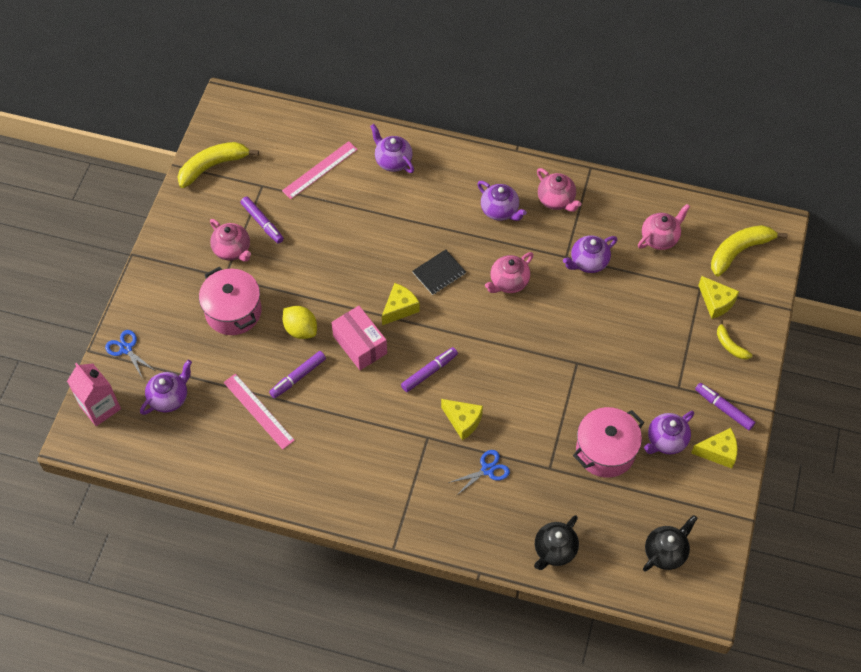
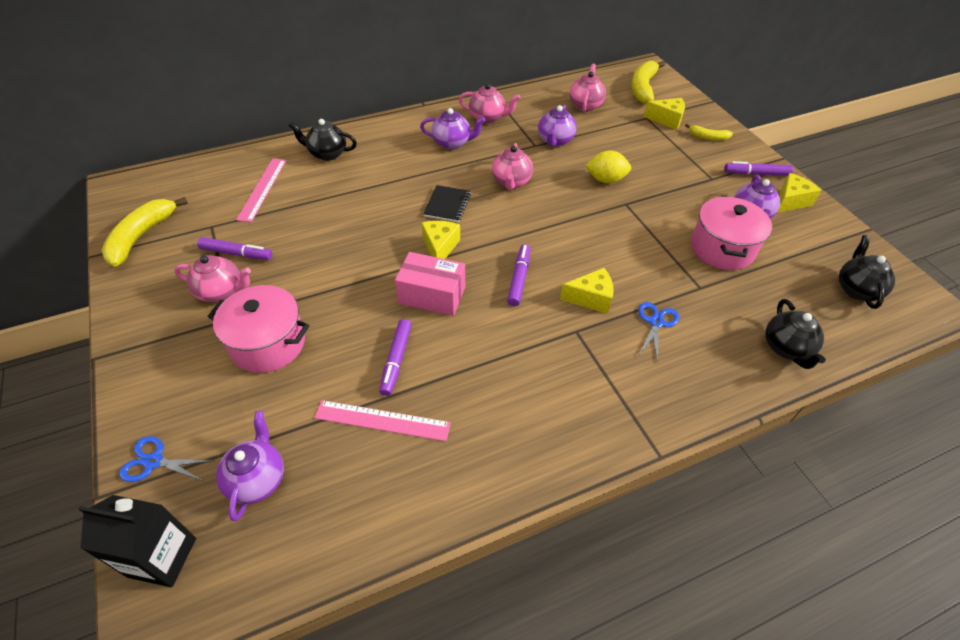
camera: 40 degrees left, 10 degrees down
pink carton [67,363,121,426] -> black carton [78,495,196,587]
yellow lemon [283,306,317,339] -> yellow lemon moved to [585,151,631,183]
purple teapot [370,124,414,173] -> black teapot [289,119,357,161]

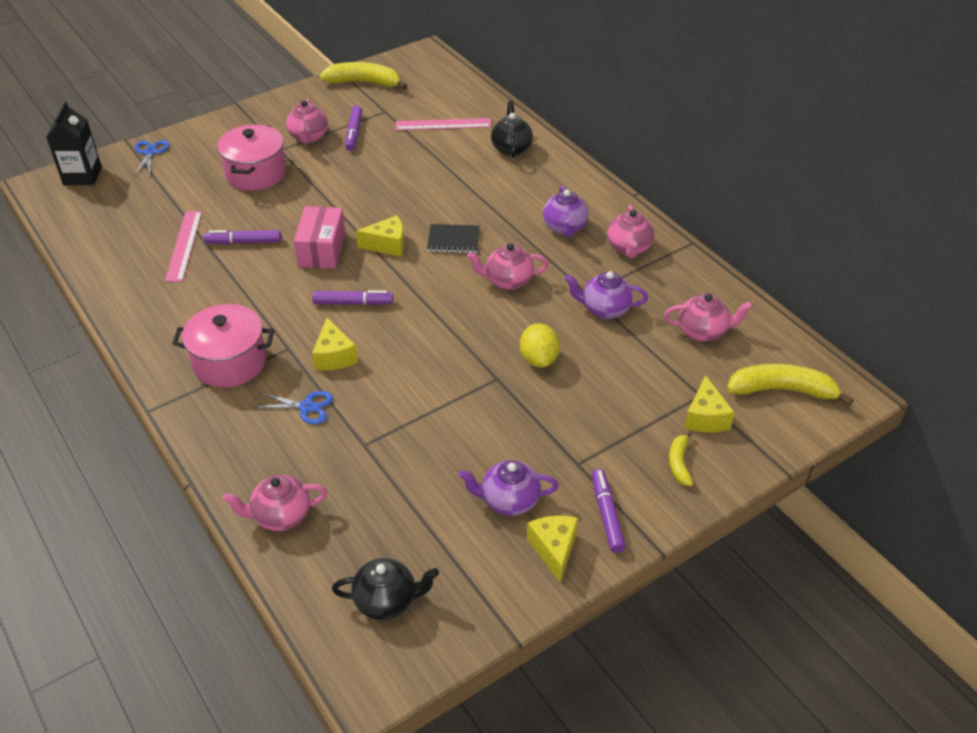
camera: 80 degrees right, 5 degrees down
purple teapot [216,411,284,521] -> none
pink pot [691,196,772,270] -> pink pot moved to [172,304,274,388]
black teapot [765,299,826,369] -> pink teapot [223,475,327,531]
yellow cheese [777,173,822,213] -> yellow cheese turned 135 degrees counterclockwise [527,515,578,583]

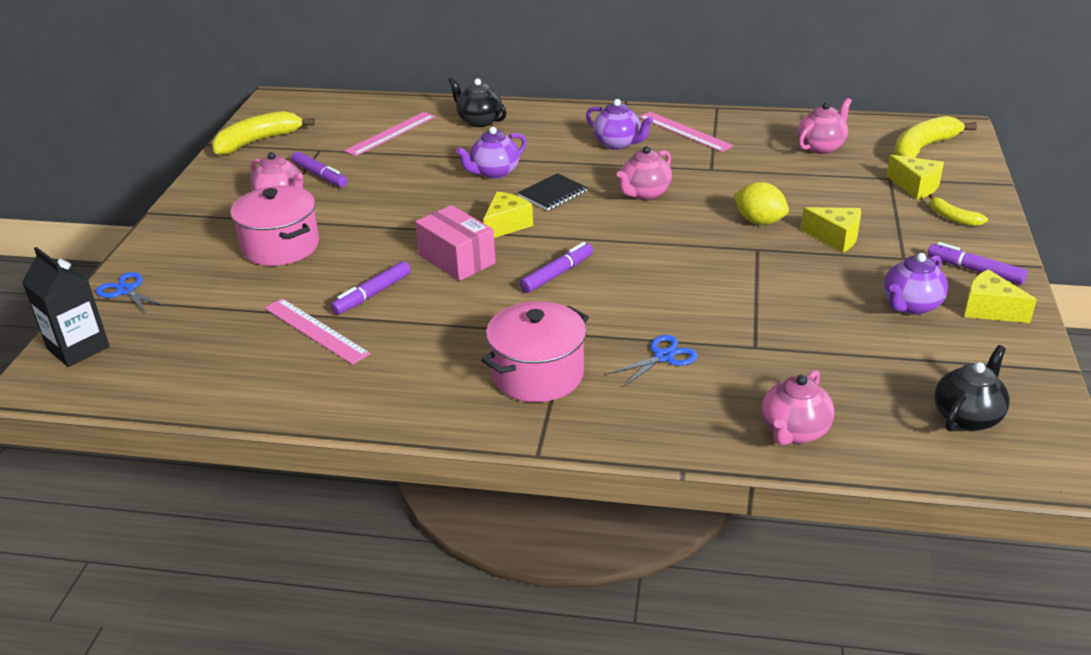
camera: 45 degrees left, 10 degrees down
yellow cheese [312,318,358,371] -> yellow cheese moved to [801,207,861,253]
purple teapot [565,271,648,319] -> purple teapot moved to [456,127,527,179]
pink teapot [607,205,654,258] -> pink ruler [639,112,733,152]

